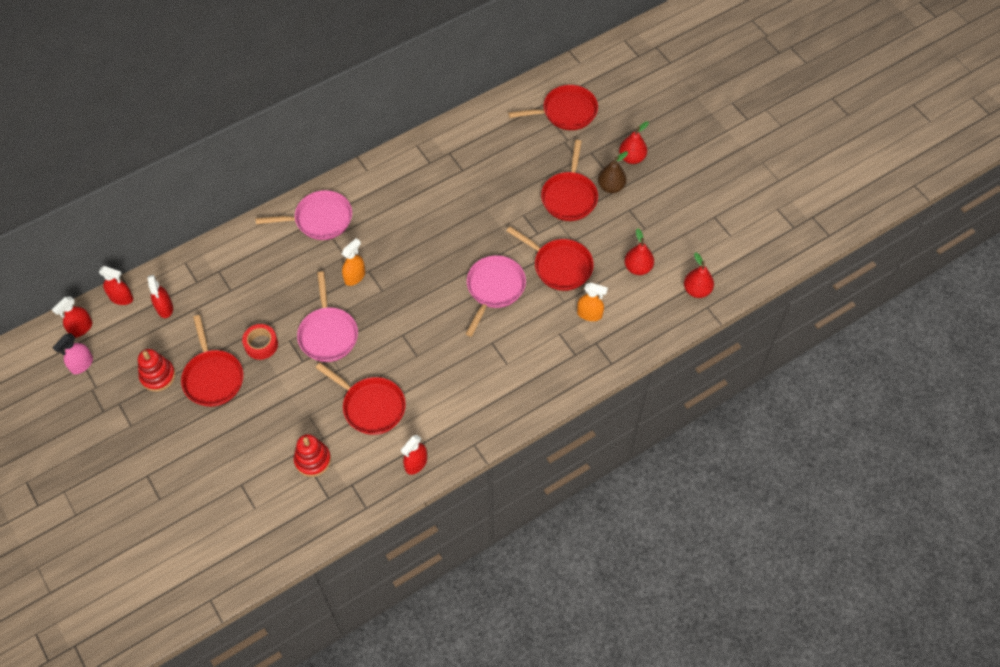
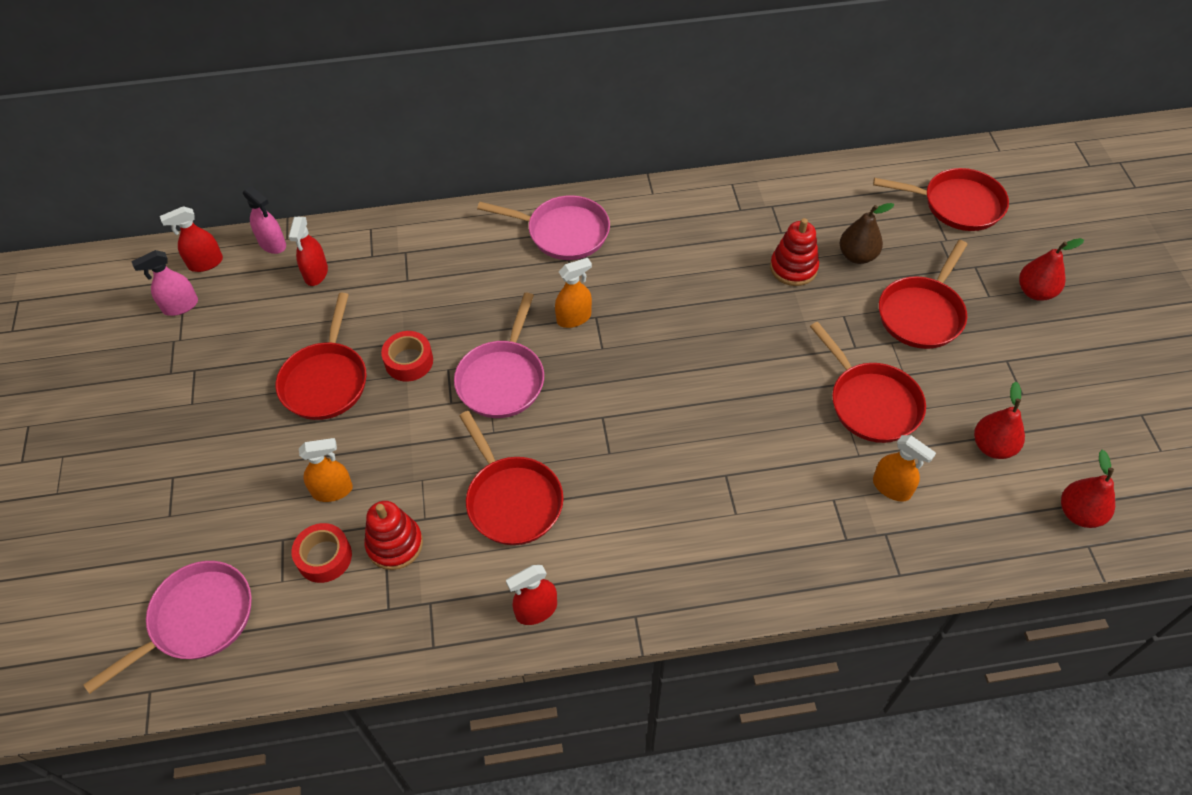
camera: 25 degrees right, 5 degrees down
red spray bottle [99,266,133,305] -> pink spray bottle [243,186,286,254]
red stacking toy [138,349,175,392] -> red stacking toy moved to [770,218,819,286]
pink pan [466,255,526,337] -> pink pan moved to [83,561,252,694]
brown pear [598,151,628,193] -> brown pear moved to [840,203,895,264]
none -> red tape [292,523,352,583]
none -> orange spray bottle [299,438,353,502]

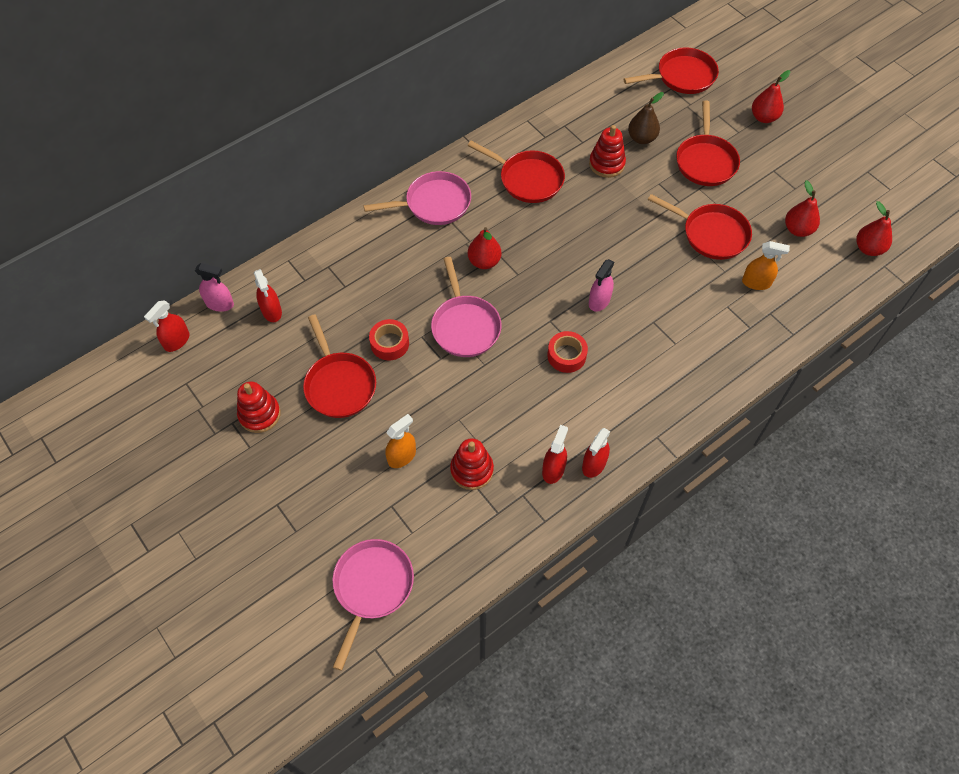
camera: 30 degrees left, 5 degrees up
pink spray bottle [131,250,198,316] -> pink spray bottle moved to [589,259,614,312]
red tape [292,523,352,583] -> red tape moved to [547,331,588,373]
red pan [459,411,564,545] -> red pan moved to [467,141,565,203]
orange spray bottle [555,258,592,328] -> red pear [468,227,502,269]
none -> red stacking toy [237,381,281,433]
none -> red spray bottle [542,425,568,484]

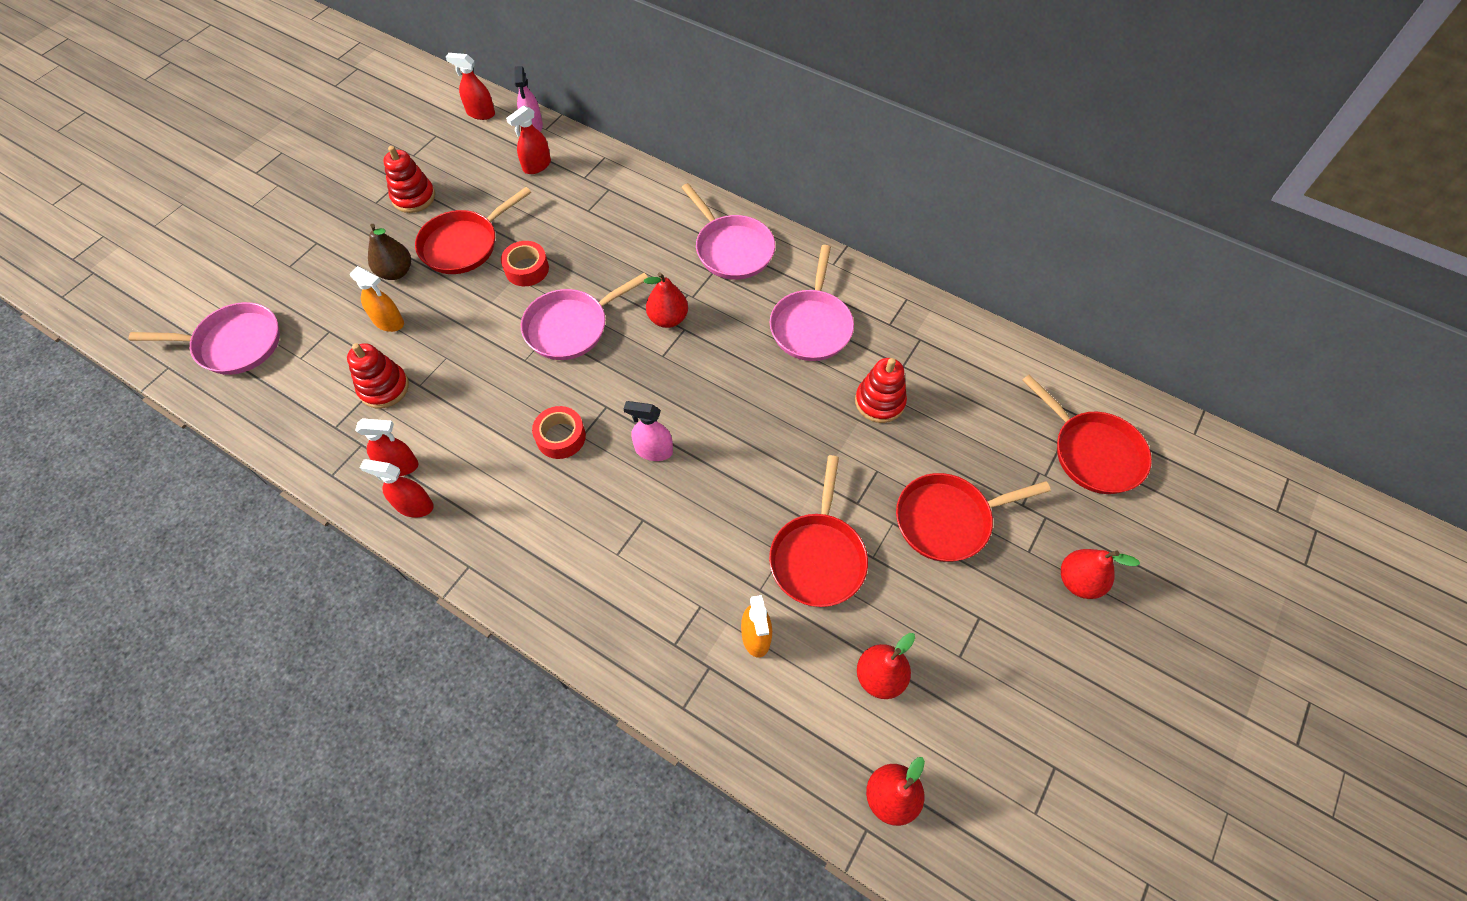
camera: 70 degrees right, 0 degrees up
red pan [467,141,565,203] -> pink pan [770,245,854,361]
brown pear [628,92,664,144] -> brown pear moved to [368,224,411,280]

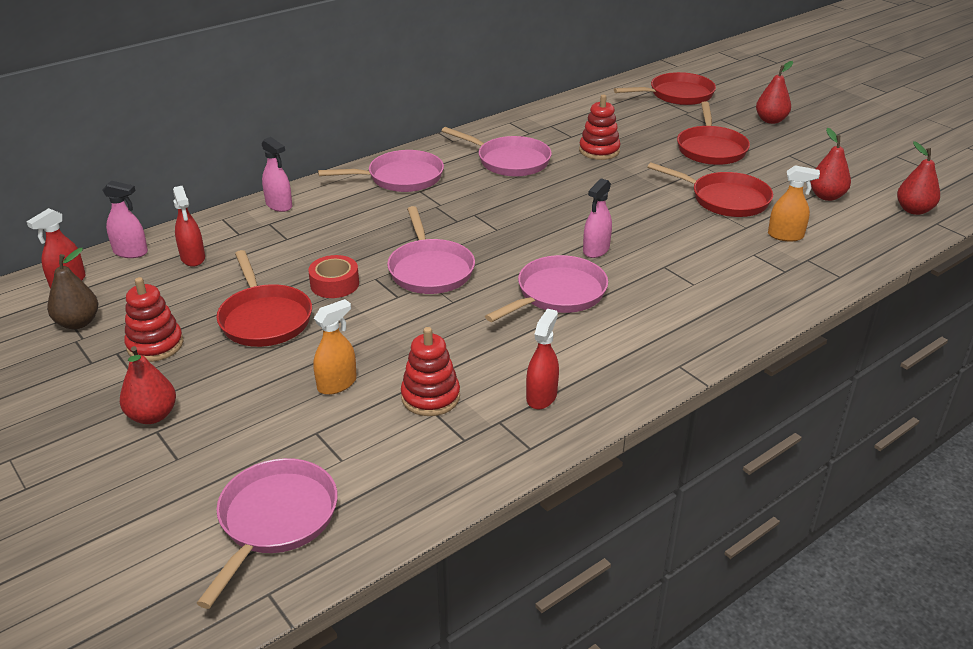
camera: 70 degrees left, 25 degrees down
red spray bottle [360,459,434,518] -> none
brown pear [368,224,411,280] -> brown pear moved to [47,248,98,329]
red tape [532,406,586,459] -> pink pan [485,255,608,322]
red pear [644,272,688,328] -> red pear moved to [120,346,176,424]
none -> pink spray bottle [262,137,292,212]

